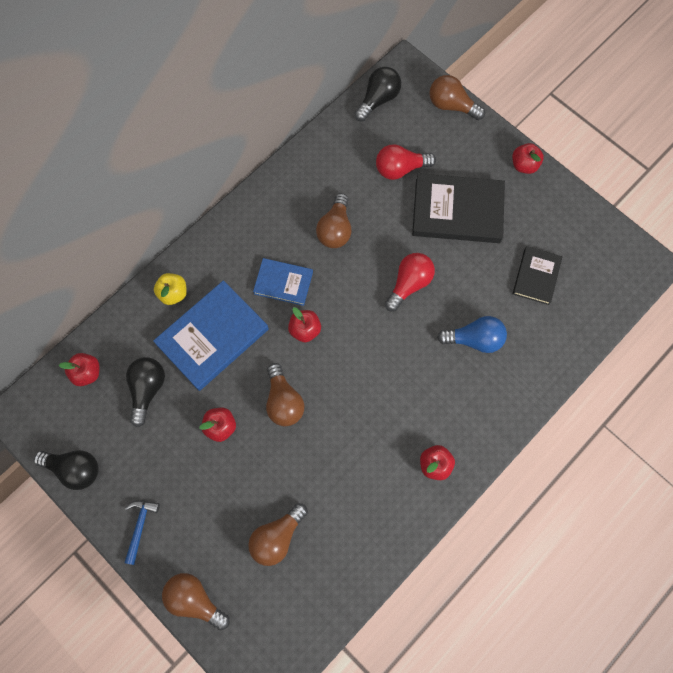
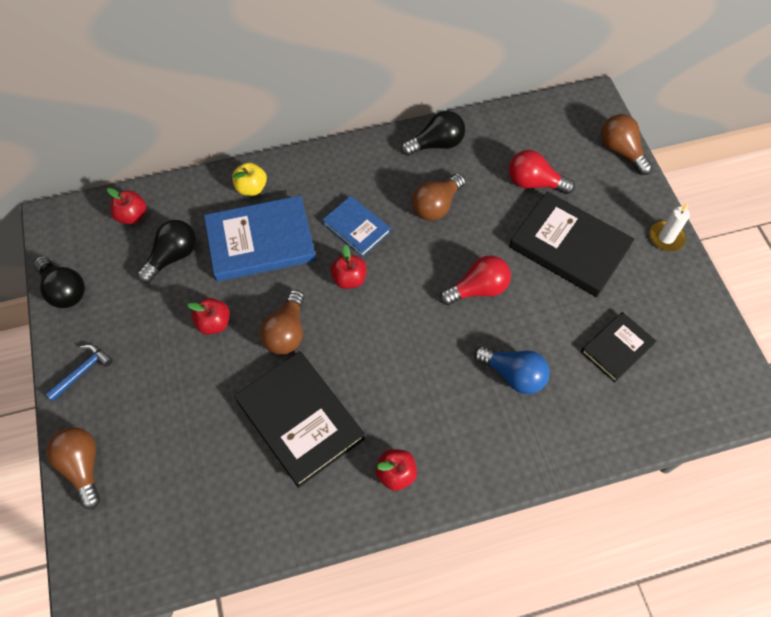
camera: 30 degrees right, 10 degrees down
brown light bulb [248,503,308,566] -> none
black light bulb [354,67,401,121] -> black light bulb moved to [401,111,465,156]
red apple [512,143,544,174] -> white candle [649,203,690,251]
none -> black book [234,351,365,488]

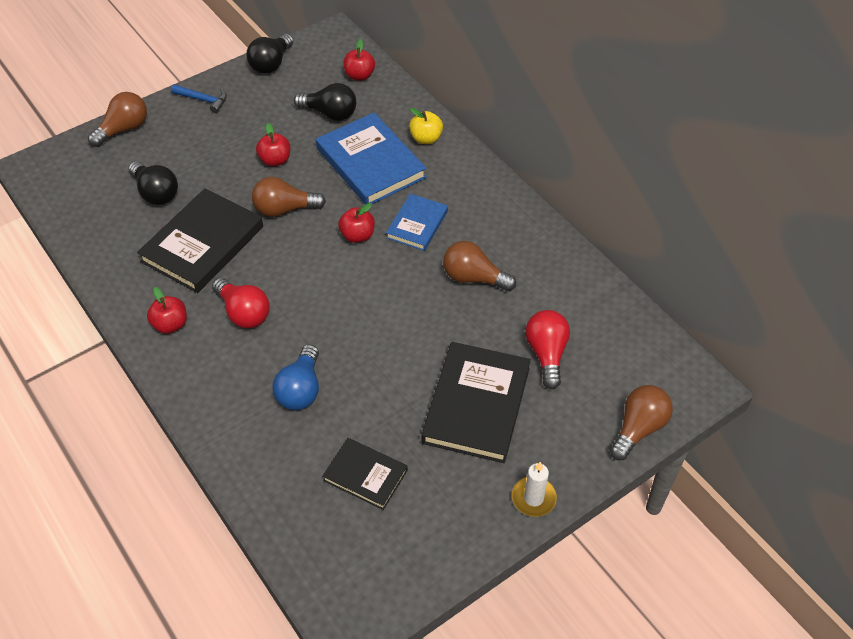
camera: 70 degrees right, 10 degrees down
black light bulb [401,111,465,156] -> black light bulb moved to [128,161,178,205]
red light bulb [440,255,511,305] -> red light bulb moved to [212,278,269,328]

